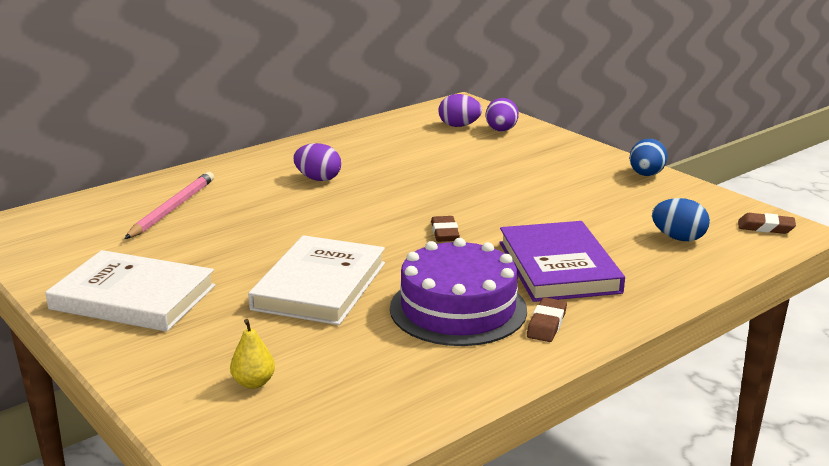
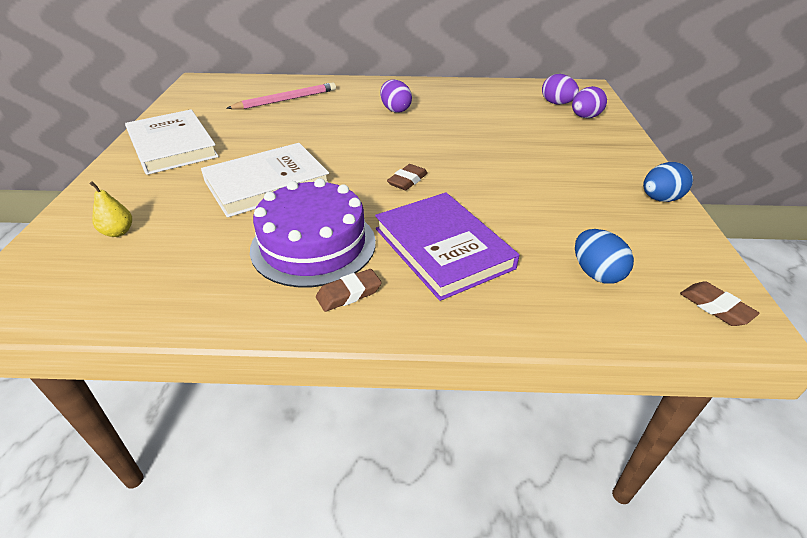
camera: 40 degrees right, 15 degrees up
purple book [499,221,625,302] -> purple book turned 60 degrees counterclockwise [375,192,519,301]

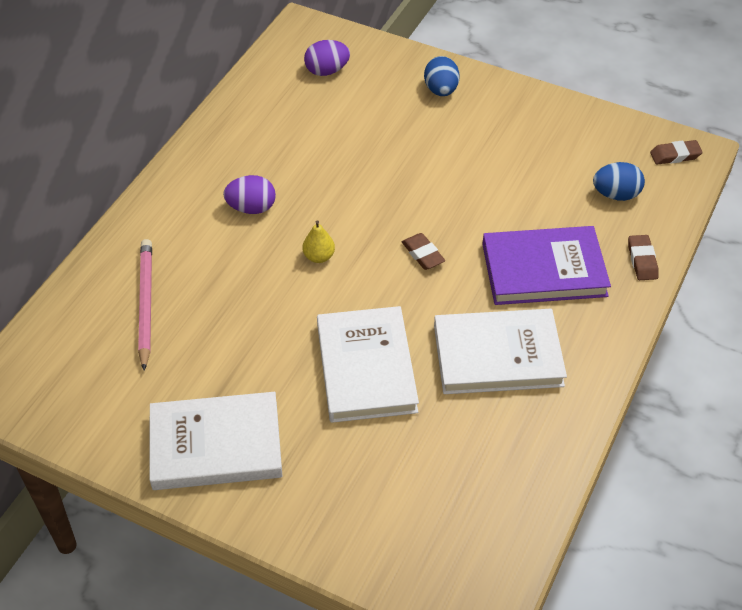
camera: 65 degrees left, 10 degrees up
yellow pear [89,181,132,237] -> yellow pear moved to [302,220,335,263]
purple cake [250,178,376,287] -> white book [434,309,567,394]
brown eraser [316,269,382,312] -> brown eraser moved to [628,235,659,280]
purple egg [572,86,607,118] -> none
blue egg [643,162,693,202] -> blue egg moved to [424,56,460,96]

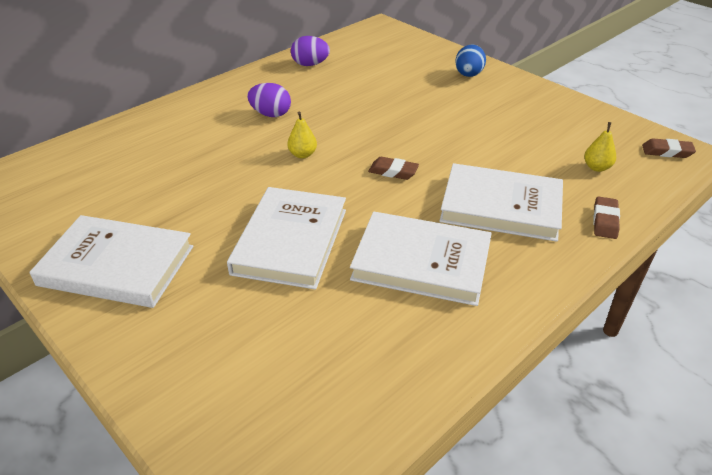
camera: 20 degrees right, 10 degrees down
pink pencil [138,239,152,371] -> none
purple egg [304,40,350,76] -> purple egg moved to [291,36,330,66]
brown eraser [402,233,445,270] -> brown eraser turned 60 degrees counterclockwise [368,157,419,180]
purple book [482,226,611,305] -> white book [439,163,563,242]
blue egg [593,162,645,201] -> yellow pear [584,122,616,172]

